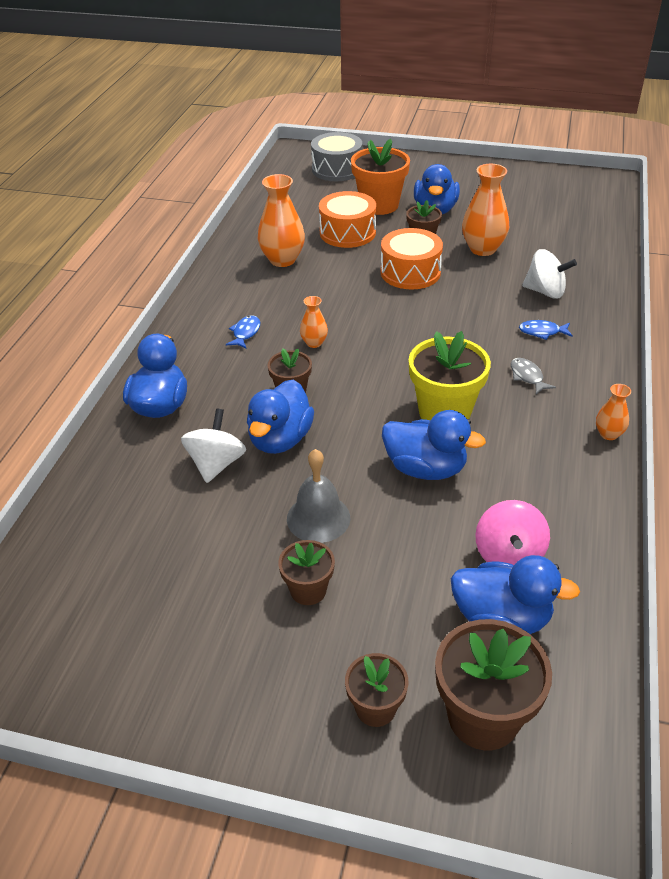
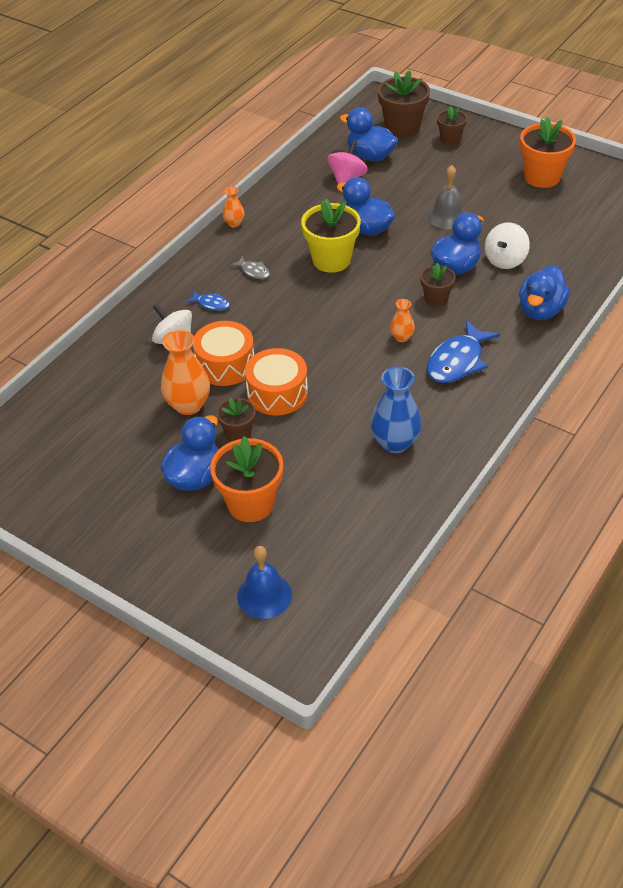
camera: 160 degrees left, 5 degrees up
blue fish [226,315,260,349] -> blue fish [427,320,500,383], size x2.01
orange vase [258,174,305,267] -> blue vase [370,366,422,453]
brown flower pot [278,540,335,605] -> none
grey drum [311,132,362,181] -> blue bell [237,546,292,619]
orange drum [319,191,376,248] -> orange drum moved to [193,321,254,386]
grey fish [511,358,556,394] -> grey fish turned 45 degrees counterclockwise [230,256,270,279]
none -> orange flower pot [520,117,576,188]

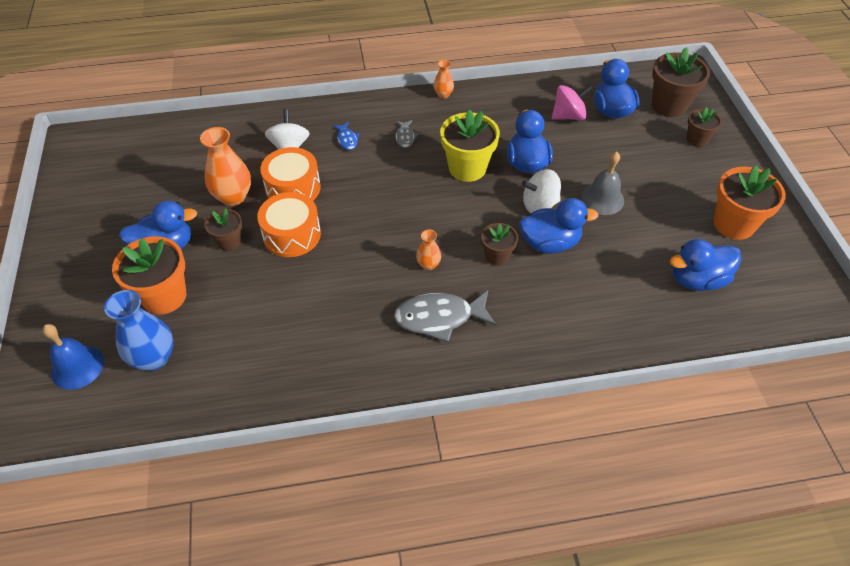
camera: 45 degrees right, 5 degrees up
blue vase [370,366,422,453] -> blue vase moved to [104,290,173,371]
blue fish [427,320,500,383] -> grey fish [394,291,496,342]
white spinning top [485,222,530,269] -> white spinning top moved to [522,169,561,213]
blue duck [519,265,570,320] -> blue duck moved to [670,239,742,291]

